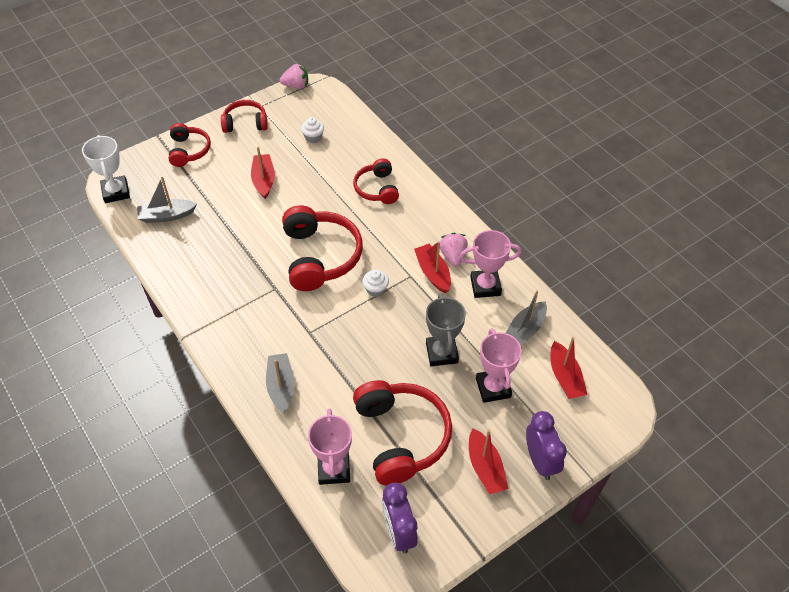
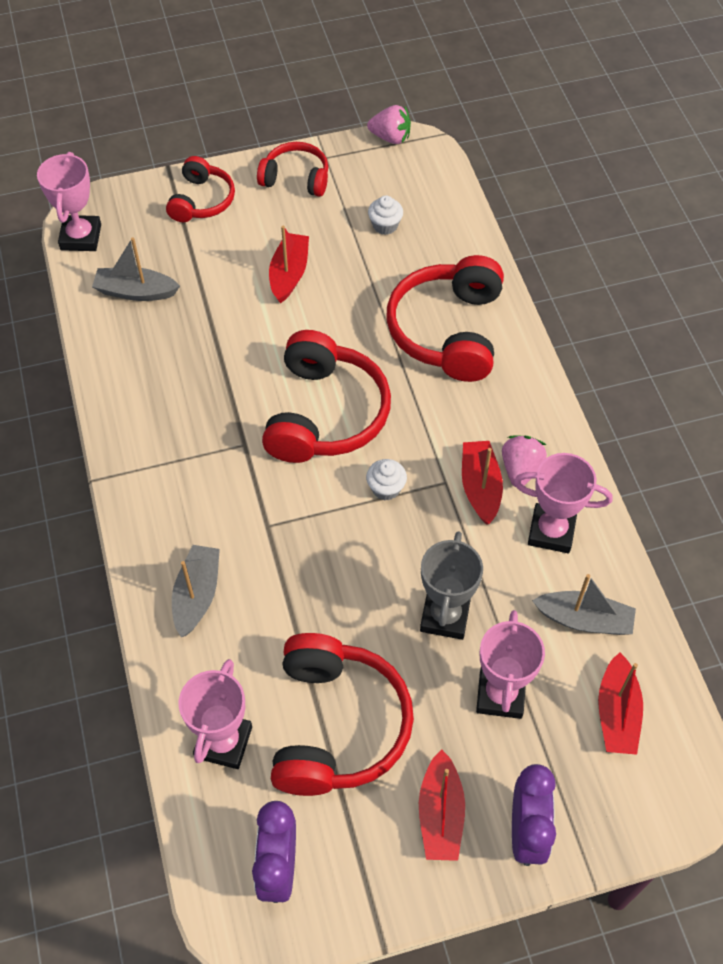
camera: 20 degrees right, 5 degrees up
white trophy [82,135,130,203] -> pink trophy [37,152,101,251]
red headphones [353,158,399,204] -> red headphones [387,255,504,382], size x1.71
grey boat [506,290,547,345] -> grey boat turned 135 degrees counterclockwise [532,574,636,635]

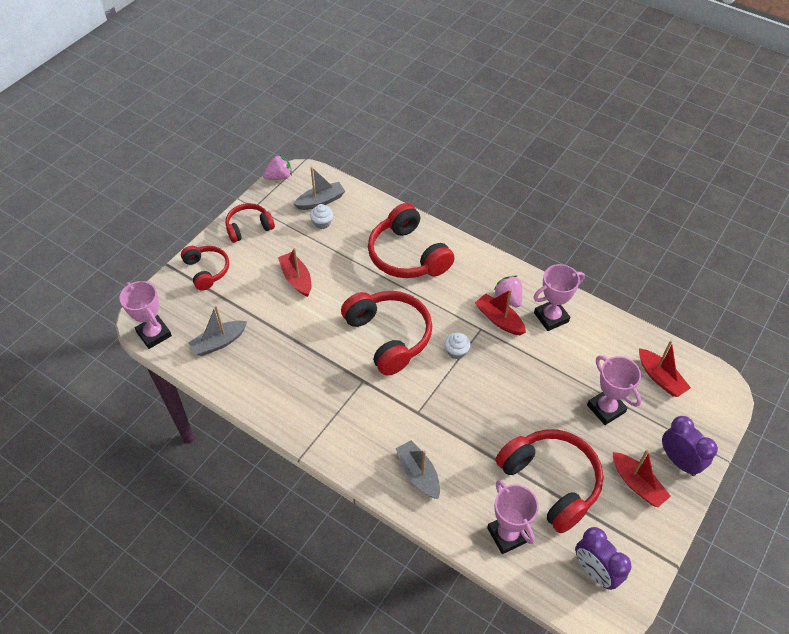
camera: 40 degrees left, 5 degrees down
grey trophy [420,531,483,640] -> none
grey boat [532,574,636,635] -> grey boat moved to [293,167,345,210]

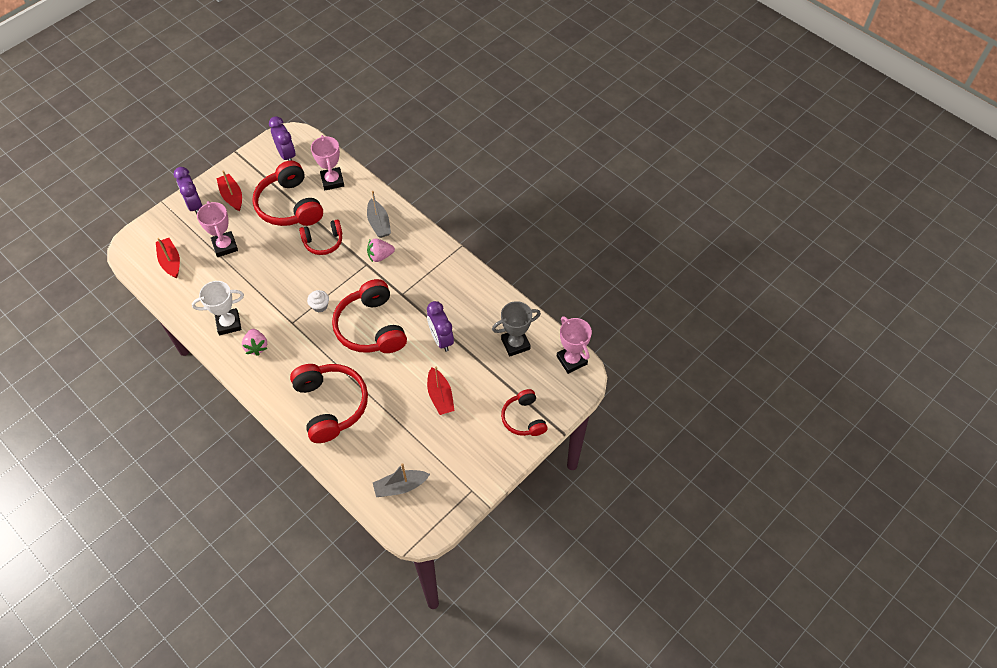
camera: 170 degrees left, 5 degrees up
grey boat [189,306,247,356] -> grey trophy [492,301,541,357]
red headphones [225,203,275,243] -> red headphones moved to [299,220,342,255]
pink strawberry [263,155,292,180] -> pink strawberry moved to [367,239,395,262]
white cupcake [310,204,333,229] -> none
red boat [475,289,526,335] -> none
pink trophy [534,264,585,331] -> white trophy [192,281,244,335]
none -> purple clock [427,301,454,352]

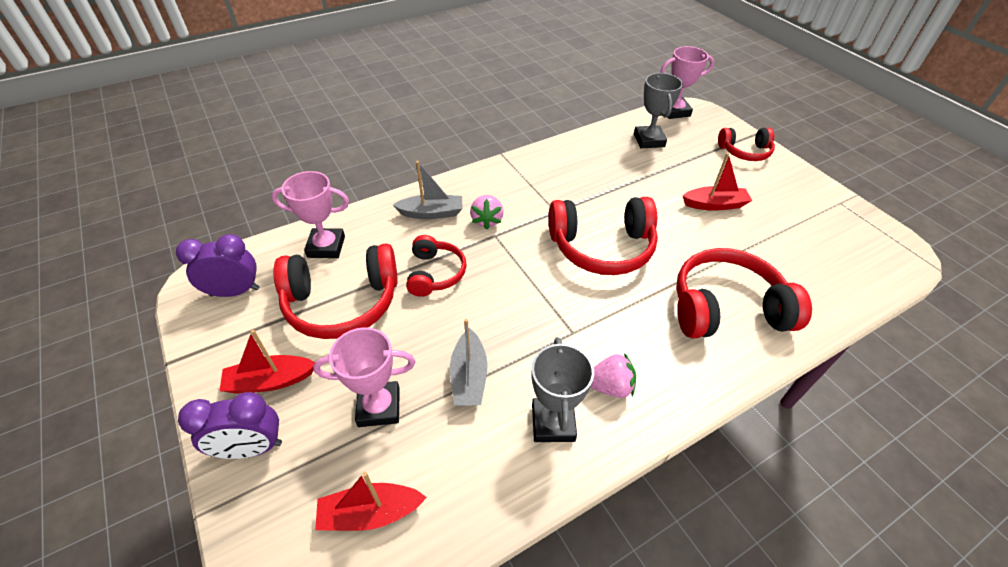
camera: 75 degrees left, 10 degrees down
white trophy [192,281,244,335] -> grey trophy [531,337,594,442]
white cupcake [307,290,329,313] -> none
grey boat [373,463,430,497] -> grey boat moved to [450,319,488,406]
purple clock [427,301,454,352] -> none

